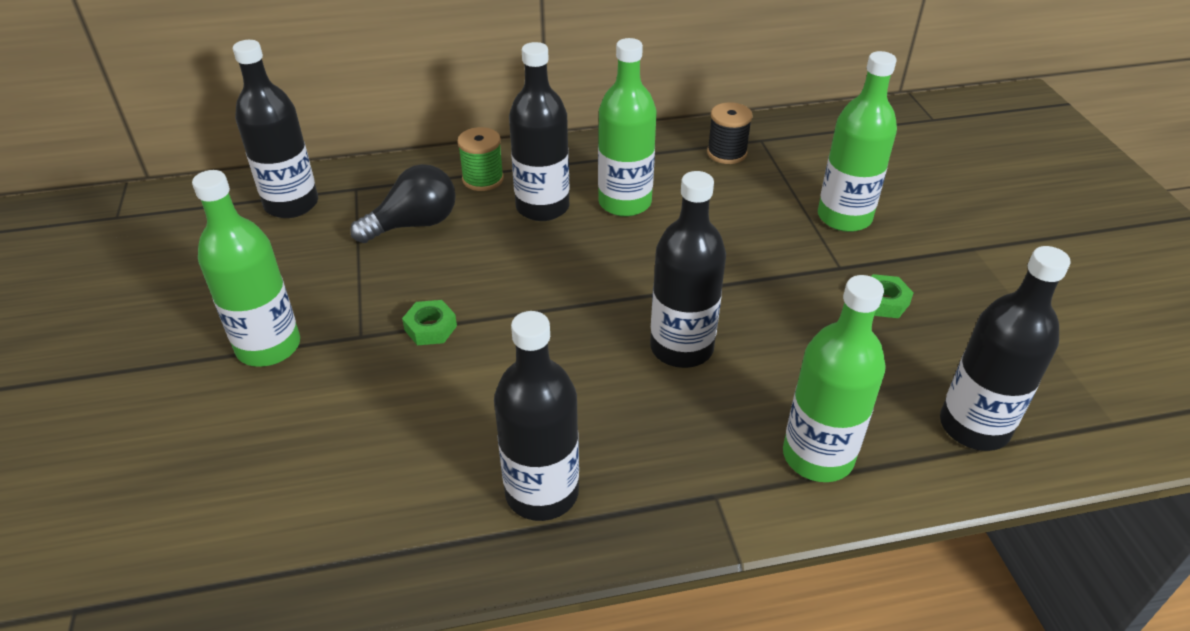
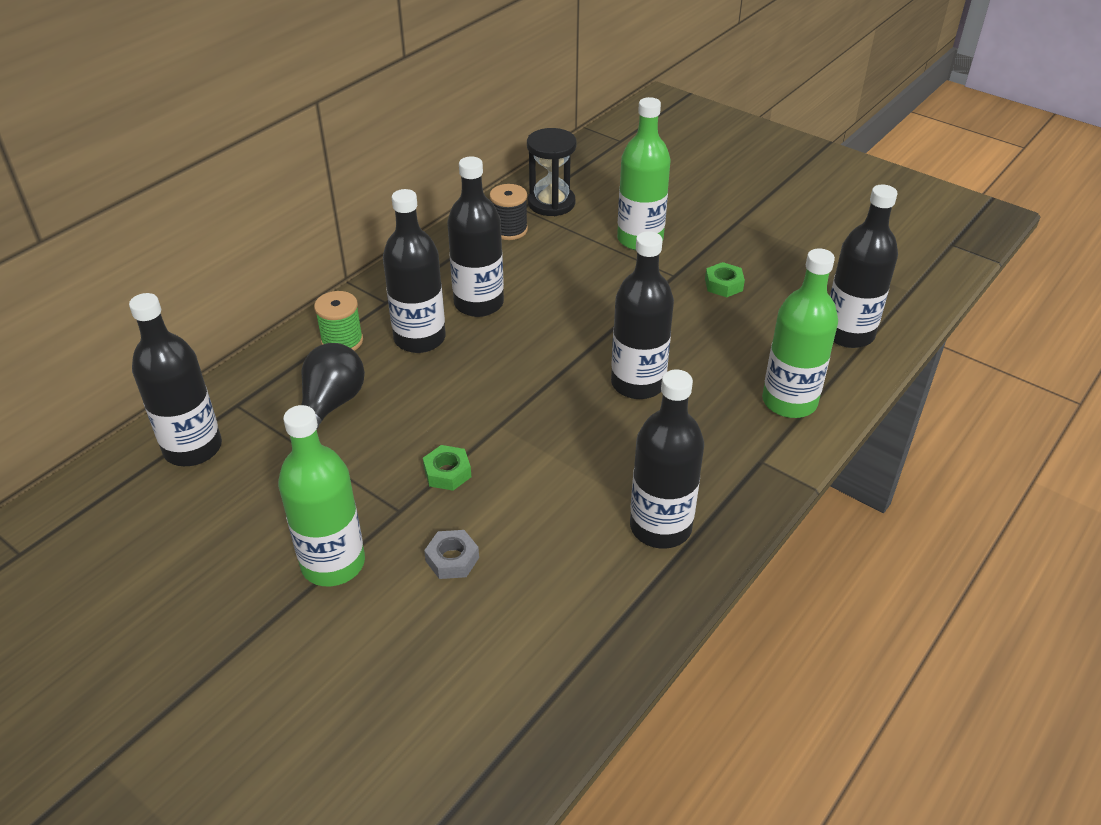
camera: 40 degrees left, 0 degrees up
green bottle [598,38,657,217] -> black bottle [447,156,504,317]
none -> grey nut [424,530,479,579]
none -> black hourglass [527,128,577,216]

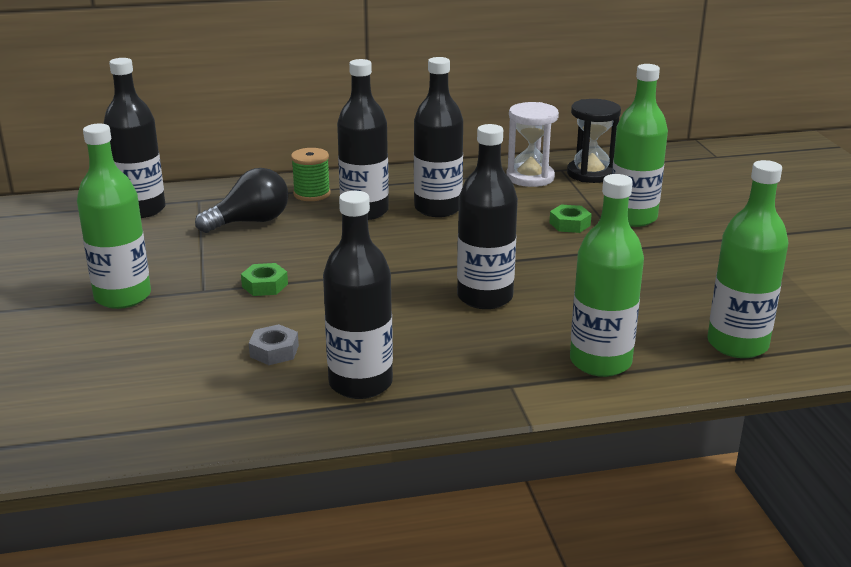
camera: 40 degrees right, 15 degrees down
grey nut [424,530,479,579] -> grey nut moved to [249,324,299,365]
black spool [489,184,528,240] -> white hourglass [506,102,559,187]
green nut [705,262,745,297] -> green nut moved to [549,205,592,233]
black bottle [830,185,898,348] -> green bottle [707,160,789,358]

